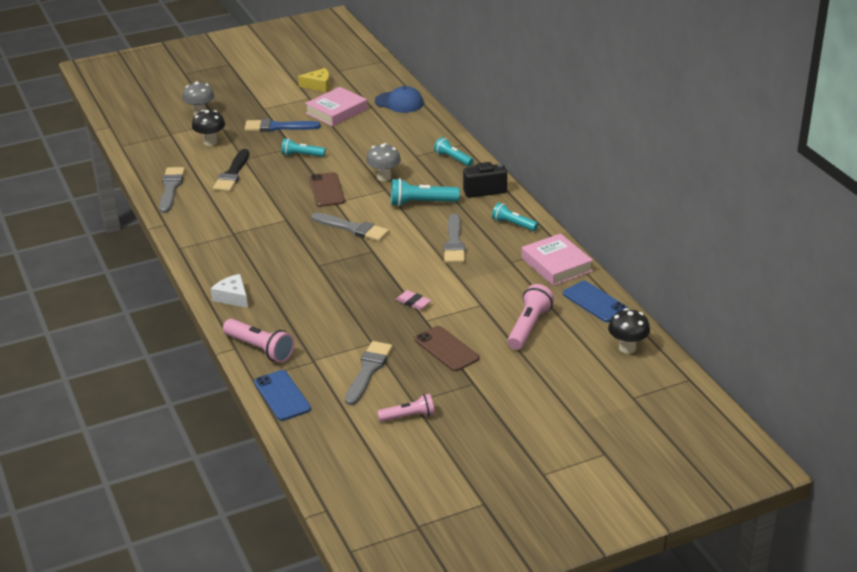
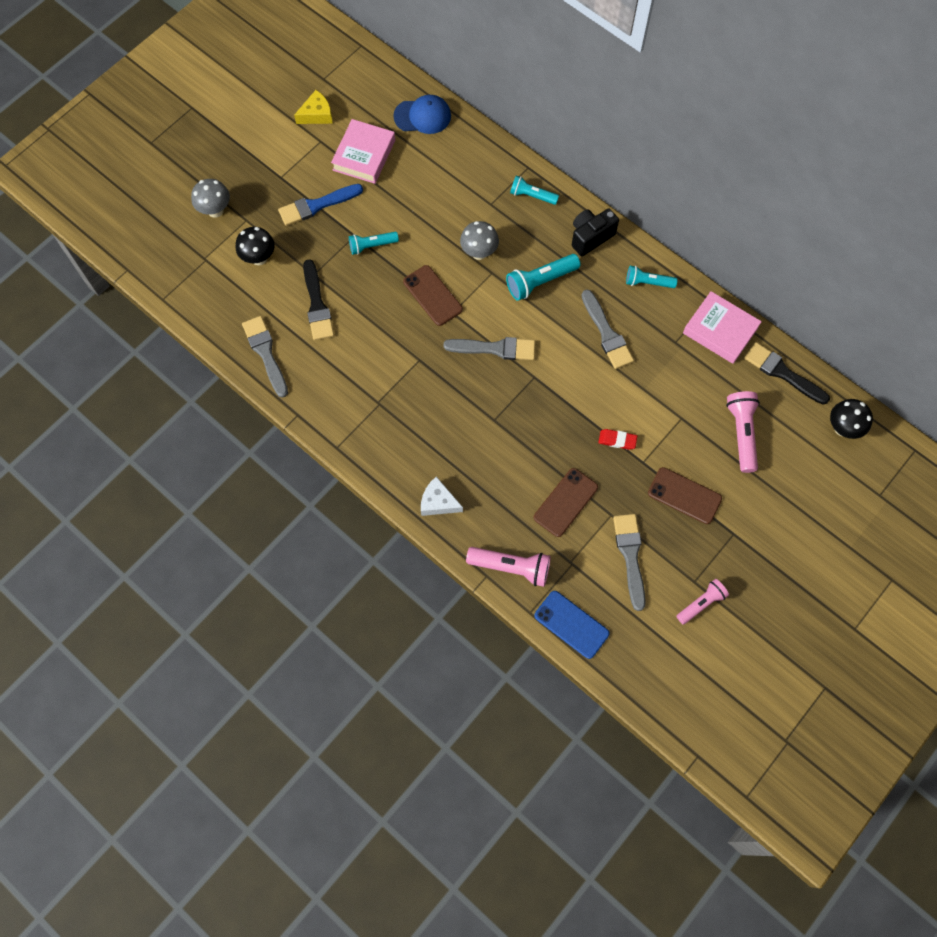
camera: 25 degrees left, 35 degrees up
pink eraser [396,290,431,310] -> red eraser [598,429,637,450]
blue phone [563,281,628,322] -> black brush [744,342,830,405]
none -> brown phone [534,468,598,537]

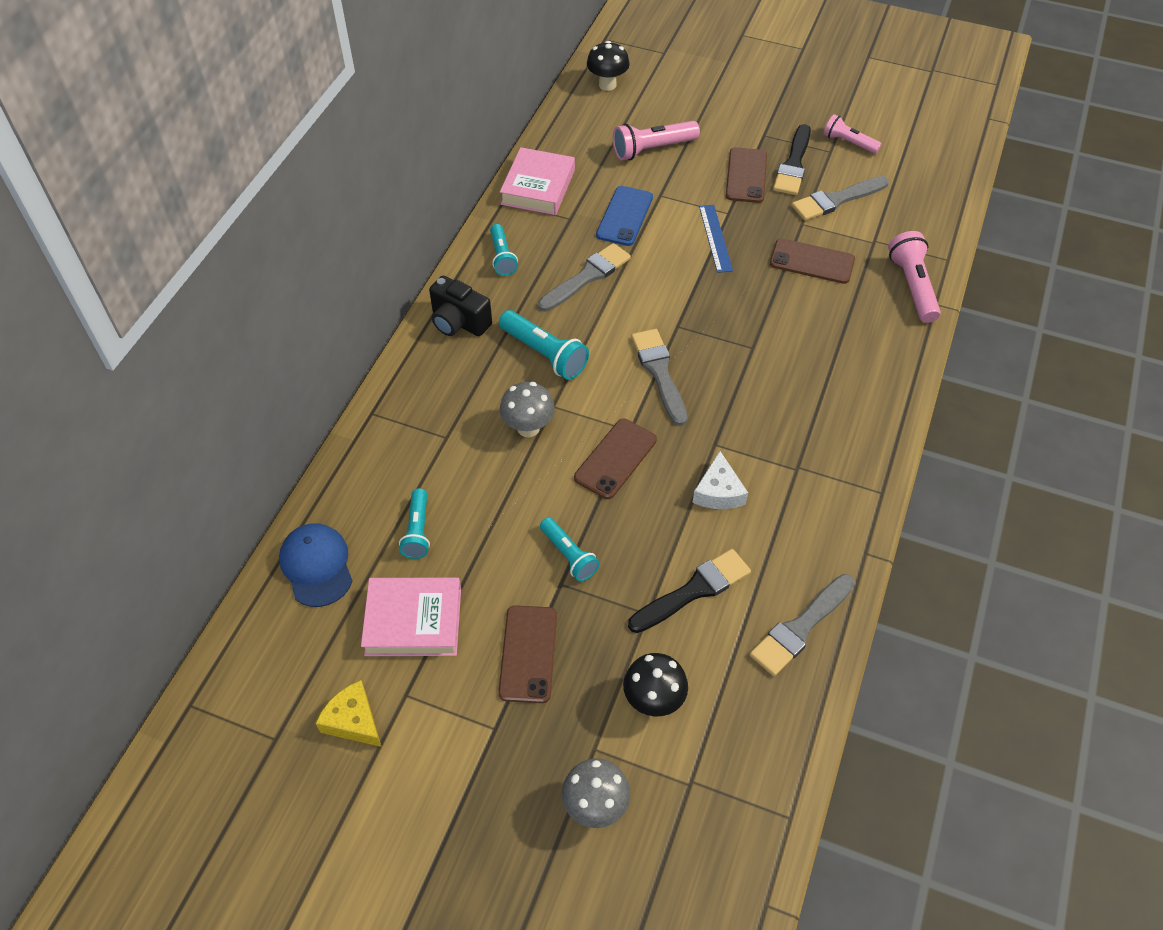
camera: 110 degrees left, 15 degrees down
blue brush [278,184,363,226] -> brown phone [498,605,557,703]
white cheese [421,477,463,516] -> white cheese moved to [692,451,748,509]
turquoise flashlight [510,176,559,205] -> turquoise flashlight moved to [399,488,430,559]
blue phone [534,591,610,659] -> blue phone moved to [596,186,653,246]
red eraser [598,429,637,450] -> blue ruler [699,205,733,273]
black brush [744,342,830,405] -> black brush moved to [773,124,811,195]

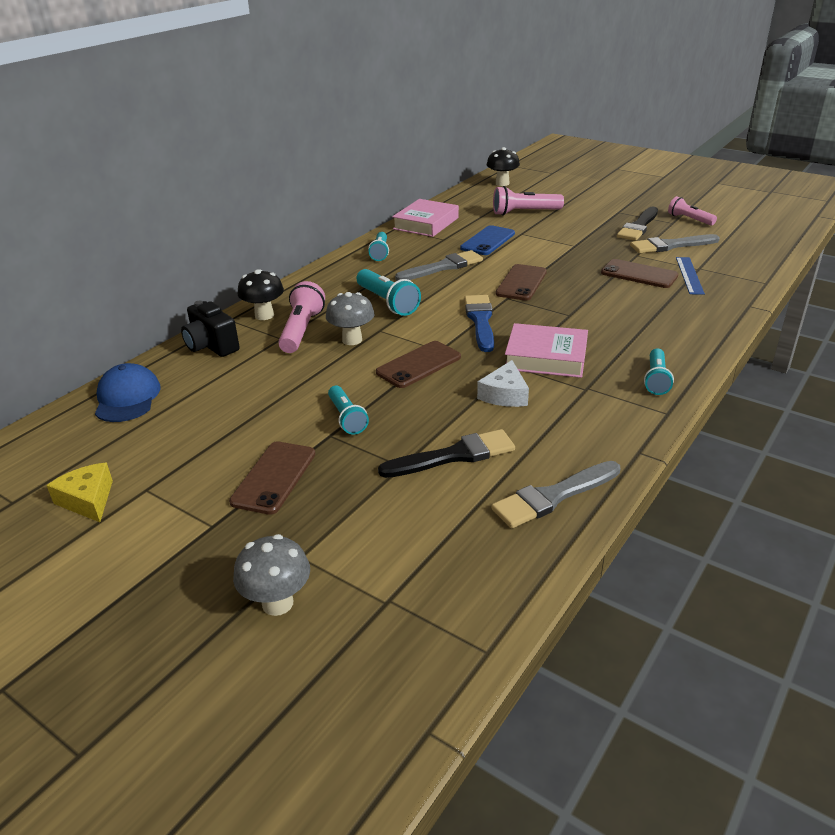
camera: 15 degrees right, 20 degrees down
pink book [361,578,461,656] -> pink book moved to [505,323,588,378]
turquoise flashlight [399,488,430,559] -> turquoise flashlight moved to [644,348,674,395]
black camera [429,276,492,336] -> black camera moved to [181,300,240,357]
black mushroom [623,653,688,716] -> black mushroom moved to [238,269,284,320]
grey brush [631,329,687,426] -> blue brush [464,295,494,352]
blue ruler [699,205,733,273] -> blue ruler moved to [676,257,705,295]
brown phone [726,147,767,203] -> brown phone moved to [496,264,547,301]
pink flashlight [888,231,941,323] -> pink flashlight moved to [278,281,325,353]

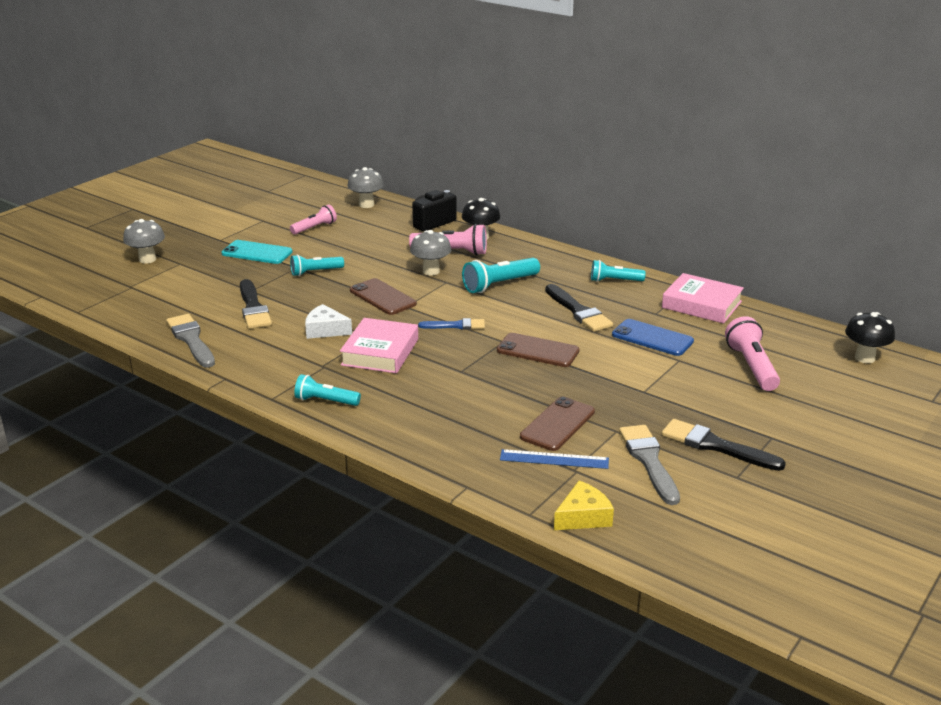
camera: 90 degrees right, 5 degrees down
yellow cheese [46,463,113,522] -> yellow cheese moved to [554,481,614,530]
blue cap [95,363,161,422] -> grey mushroom [347,167,384,208]
brown phone [229,442,315,515] -> turquoise phone [222,240,293,264]
grey brush [395,250,483,281] -> black brush [545,284,613,332]
blue brush [464,295,494,352] -> blue brush [418,318,485,330], size x0.64
pink flashlight [668,196,717,225] -> pink flashlight moved to [290,205,337,235]

